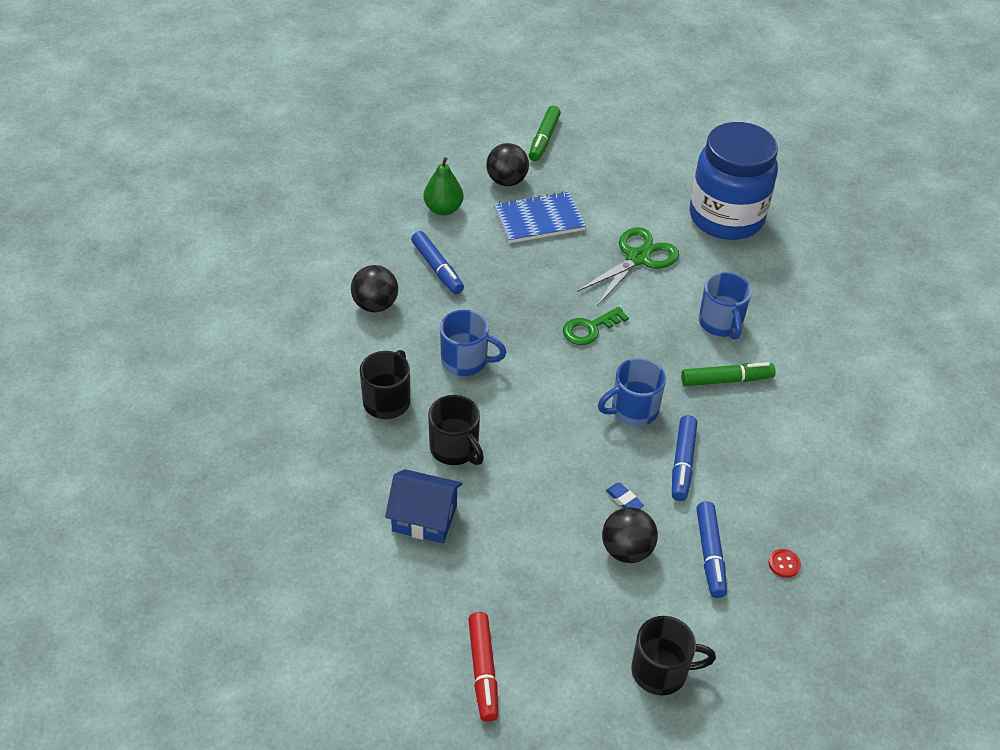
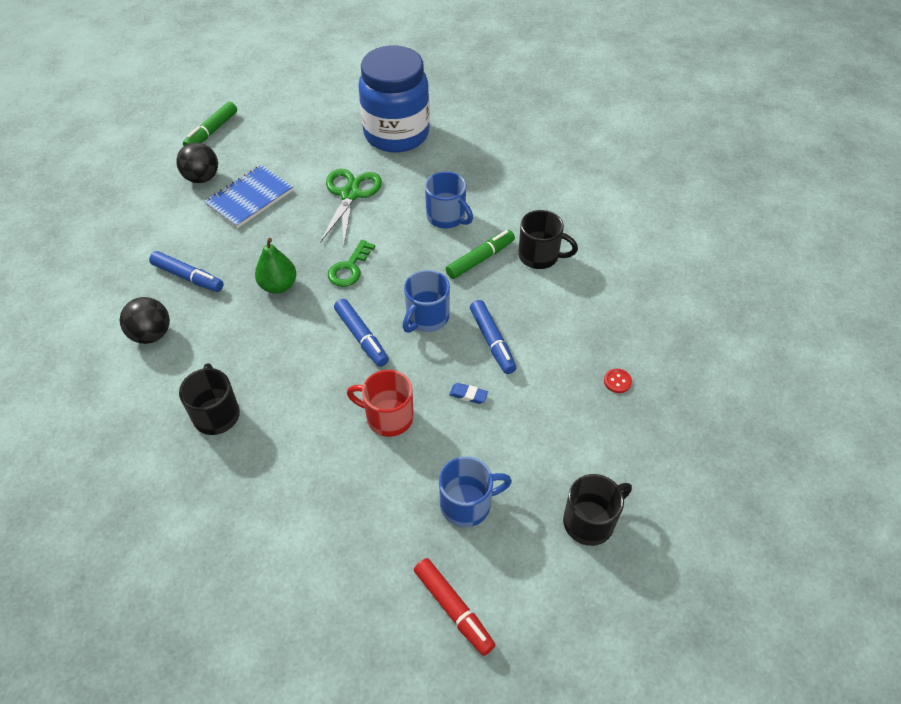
camera: 30 degrees left, 5 degrees up
blue house [385,469,463,543] -> none
green pear [424,157,464,215] -> green pear moved to [255,238,296,294]
black mug [428,395,484,465] -> black mug moved to [518,210,578,269]
blue mug [440,310,507,376] -> blue mug moved to [439,456,512,527]
green marker [529,106,561,161] -> green marker turned 45 degrees clockwise [183,102,237,146]
black ball [602,507,658,563] -> none
blue marker [696,501,727,598] -> blue marker moved to [334,299,389,367]
none -> red mug [347,370,414,437]

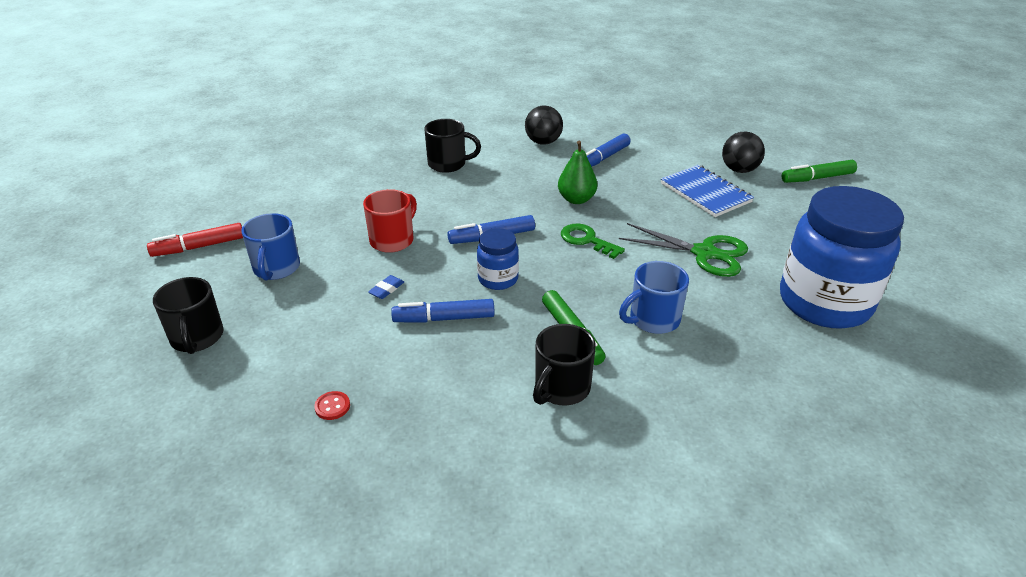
camera: 105 degrees right, 15 degrees down
green marker [183,102,237,146] -> green marker turned 60 degrees counterclockwise [782,160,857,183]
blue mug [402,270,450,333] -> blue jar [477,228,519,290]

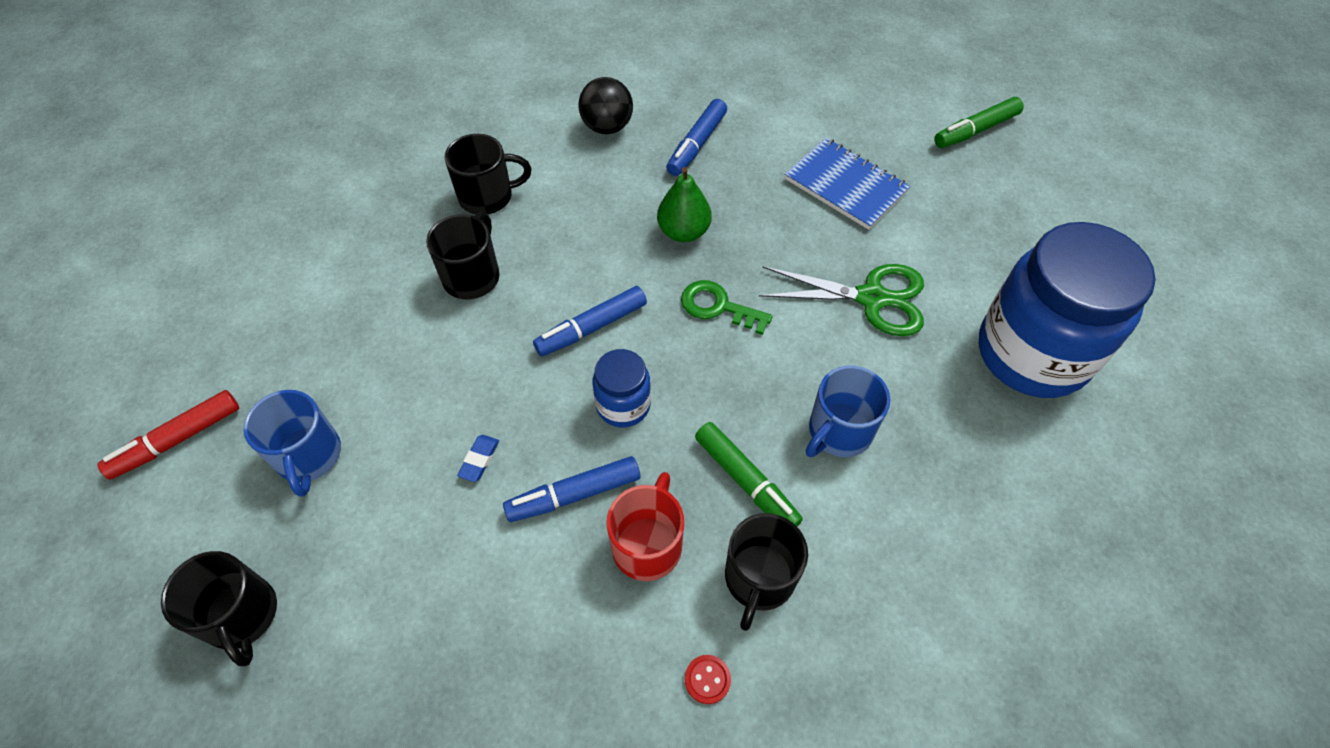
camera: 15 degrees left, 20 degrees up
red button [314,391,350,420] -> red button moved to [685,655,731,704]
red mug [363,189,417,253] -> red mug moved to [607,472,684,581]
black ball [722,131,765,173] -> none
none -> black mug [426,213,500,299]

